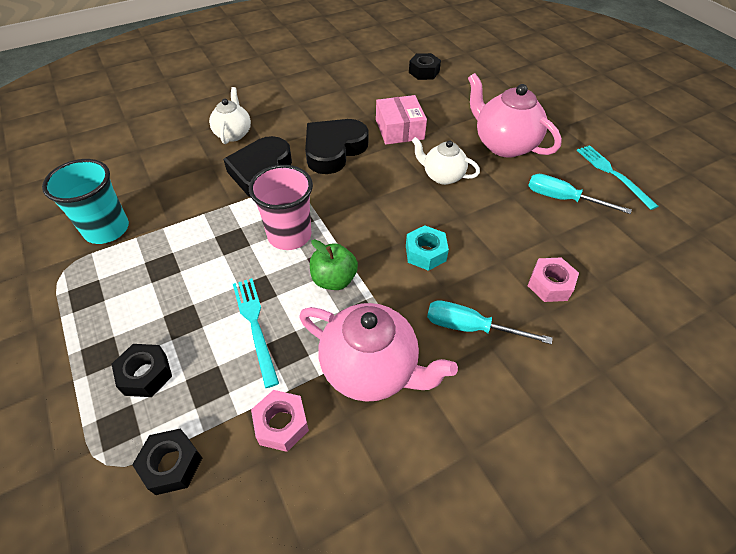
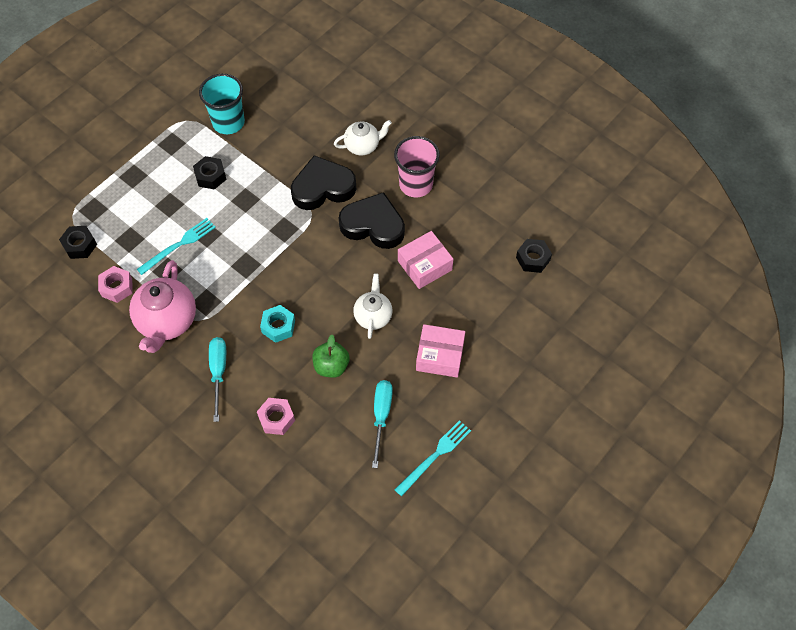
camera: 70 degrees right, 10 degrees up
black nut [111,344,172,397] -> black nut moved to [193,156,227,190]
pink cup [249,165,313,250] -> pink cup moved to [394,136,440,197]
green apple [310,239,358,290] -> green apple moved to [312,335,350,378]
pink teapot [468,73,562,158] -> pink box [416,324,465,378]

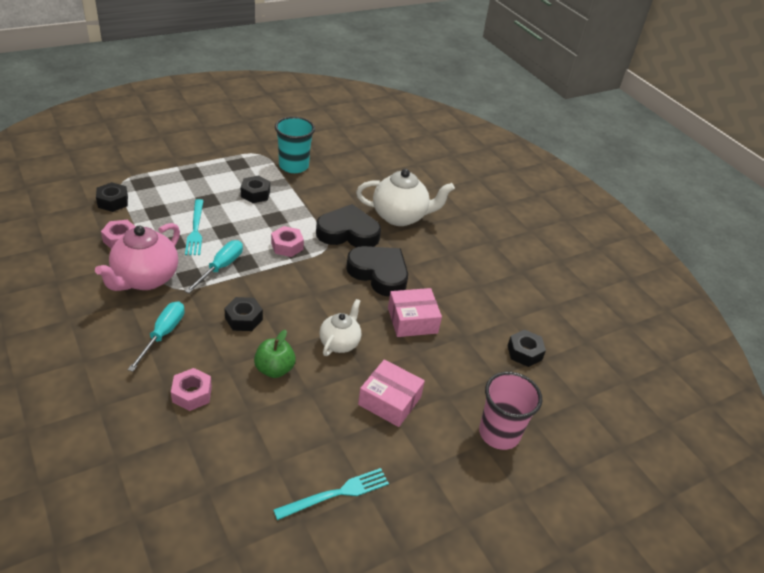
camera: 15 degrees right, 20 degrees down
turquoise fork [137,218,216,275] -> turquoise fork turned 105 degrees clockwise [185,199,204,255]
turquoise nut [260,305,295,343] -> black nut [224,297,263,331]
white teapot [334,120,392,156] -> white teapot [356,169,455,226], size x1.65
turquoise screwdriver [372,380,393,468] -> turquoise screwdriver moved to [185,240,243,293]
pink cup [394,136,440,197] -> pink cup moved to [479,372,542,450]
none -> pink nut [271,226,304,257]

